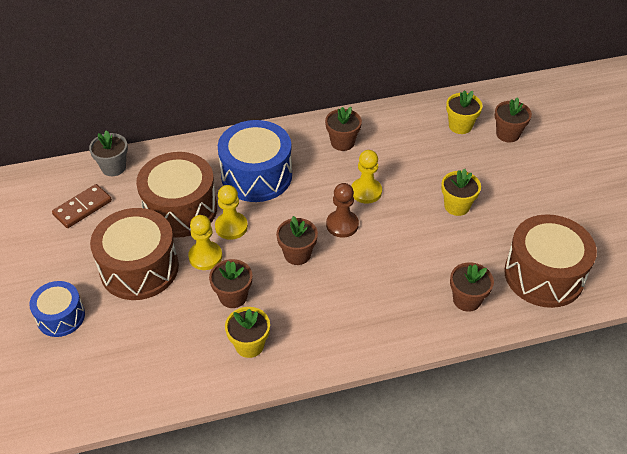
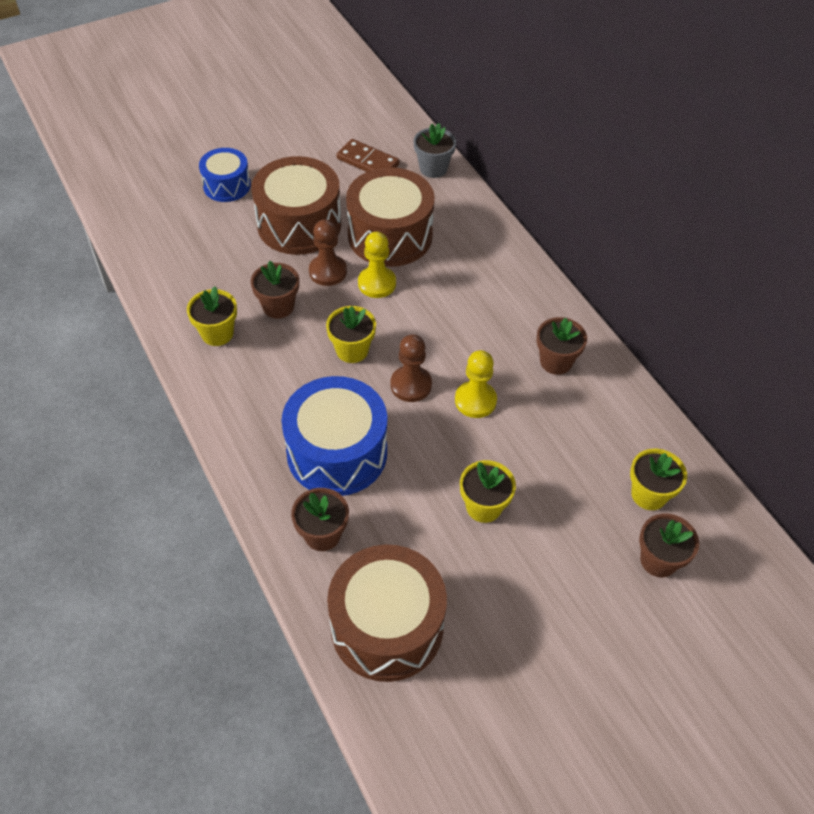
camera: 75 degrees right, 5 degrees up
yellow pawn [188,215,222,270] -> brown pawn [309,220,347,286]
blue drum [218,120,292,202] -> blue drum moved to [282,376,387,496]
brown flower pot [276,216,318,265] -> yellow flower pot [326,306,376,363]

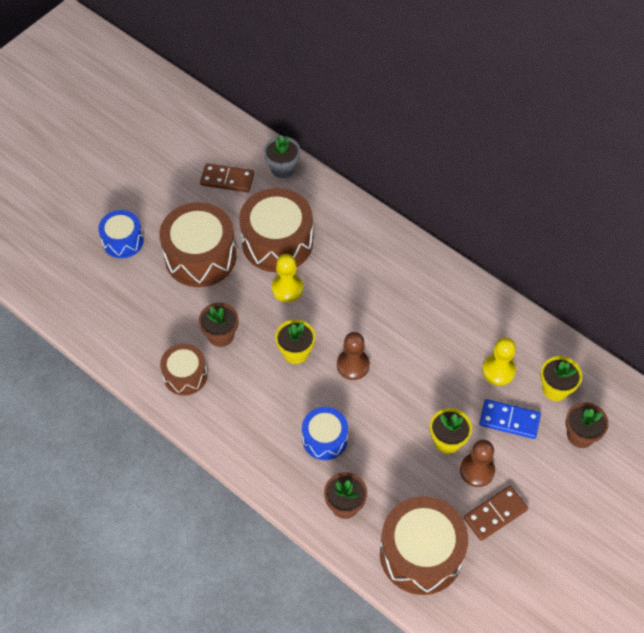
camera: 20 degrees left, 5 degrees up
yellow flower pot [187,286,237,346] -> brown drum [160,344,208,396]
blue drum [282,376,387,496] -> blue drum [302,407,348,460], size x0.58
brown pawn [309,220,347,286] -> brown pawn moved to [460,440,495,487]
yellow pawn [455,350,497,418] -> yellow pawn moved to [482,337,516,386]
brown flower pot [537,317,587,375] -> none
none -> brown domino [464,486,528,541]
none -> blue domino [479,399,541,439]

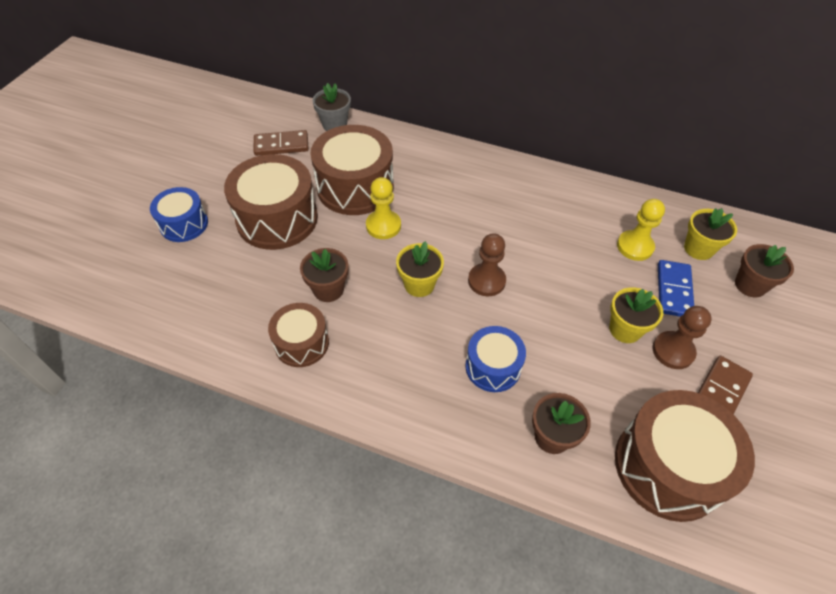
camera: 20 degrees left, 5 degrees down
blue domino [479,399,541,439] -> blue domino turned 75 degrees counterclockwise [658,260,694,317]

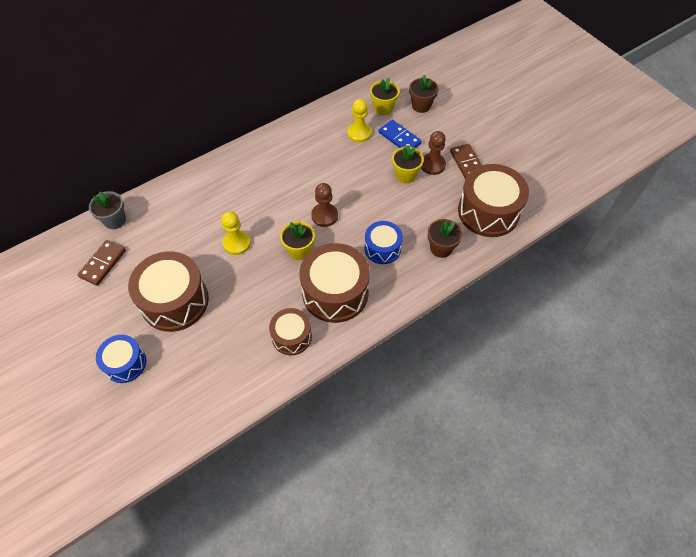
camera: 55 degrees left, 5 degrees up
brown flower pot [300,248,348,302] -> none
brown drum [310,125,394,215] -> brown drum moved to [300,243,370,323]

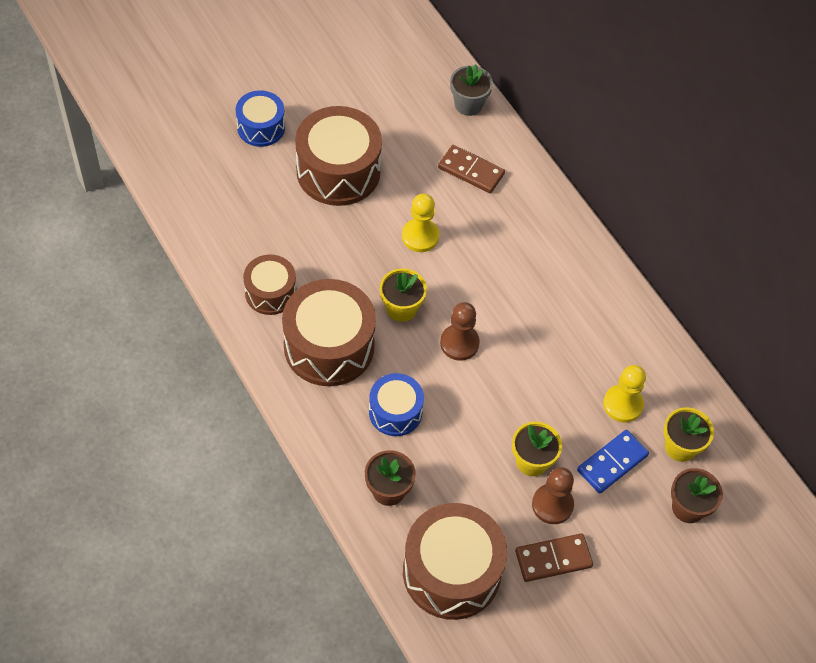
camera: 90 degrees right, 0 degrees up
brown domino [77,240,126,286] -> brown domino moved to [438,145,505,193]

